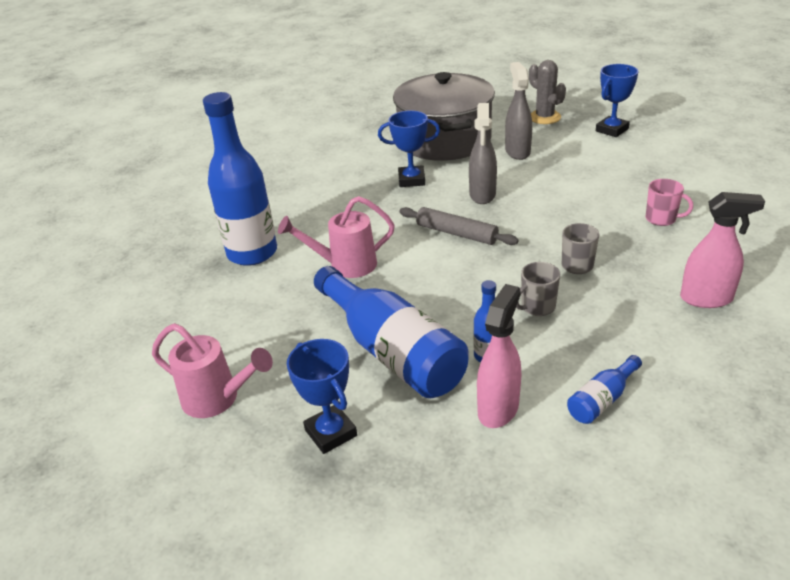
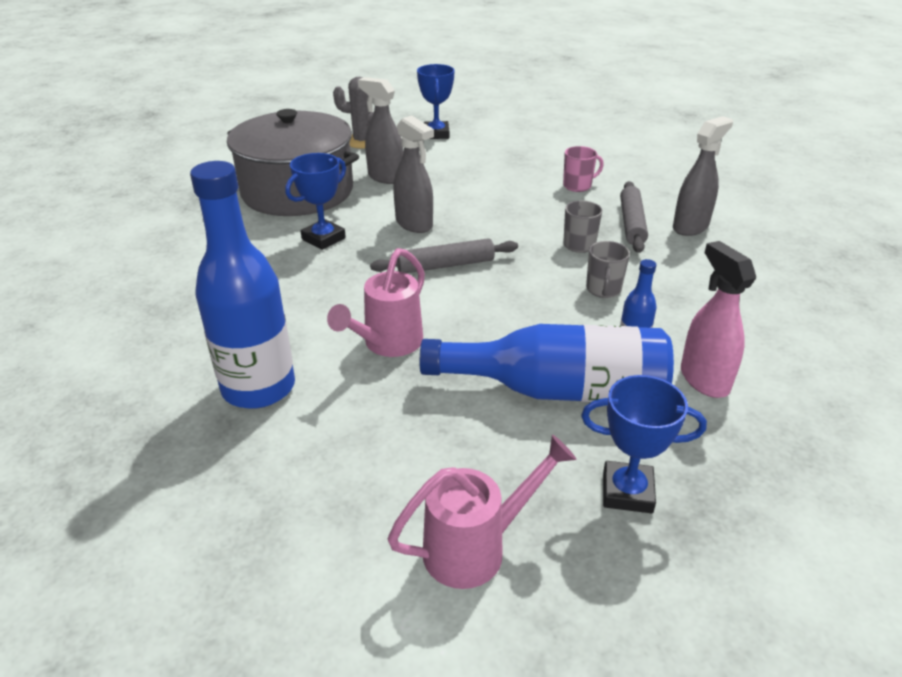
camera: 50 degrees left, 0 degrees up
blue bottle [567,355,642,424] -> none
pink spray bottle [680,192,765,308] -> grey spray bottle [673,116,733,236]
none -> grey rolling pin [620,181,648,253]

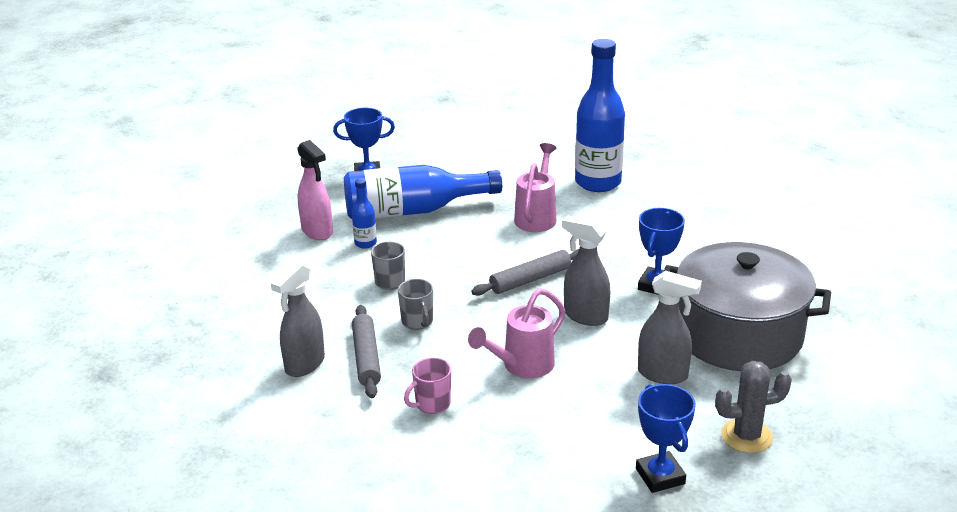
camera: 165 degrees right, 5 degrees down
pink watering can [388,435,576,589] -> pink watering can moved to [468,288,565,378]

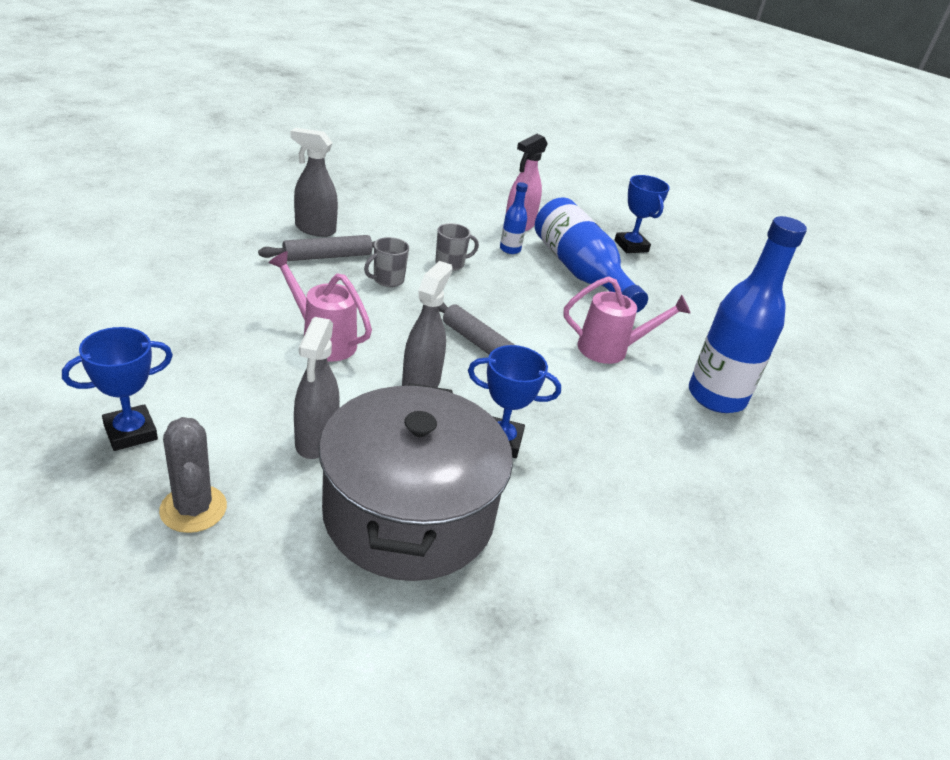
camera: 70 degrees right, 5 degrees up
pink mug [404,358,451,414] -> none

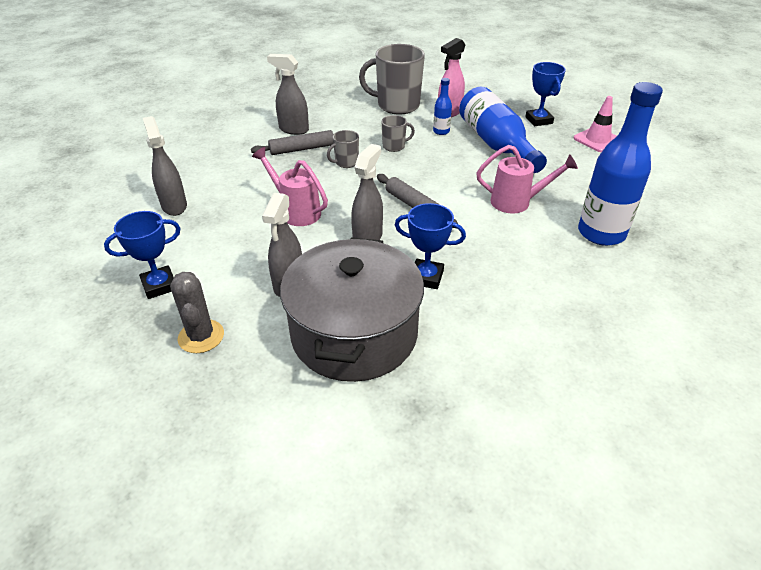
camera: 10 degrees right, 5 degrees up
none -> grey spray bottle [143,116,187,216]
none -> grey mug [359,44,425,115]
none -> pink traffic cone [573,96,617,152]

